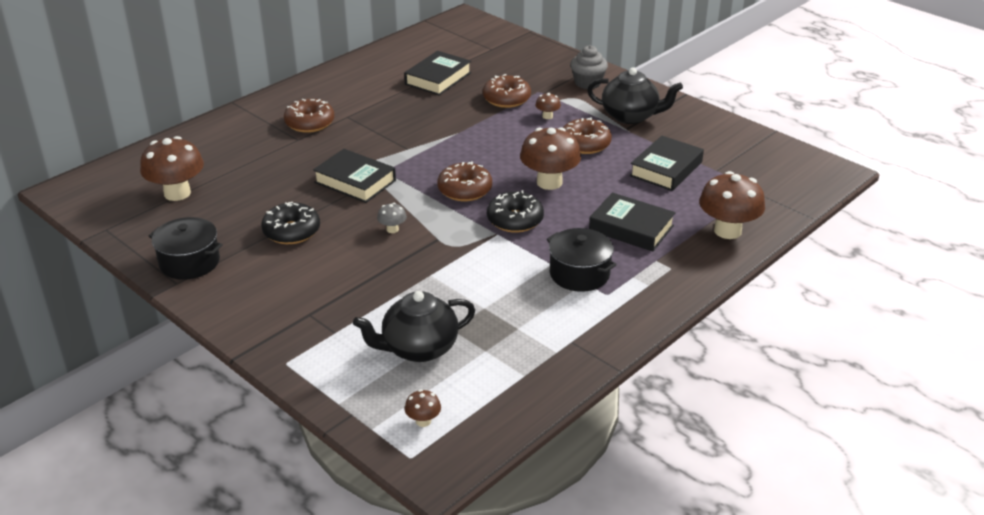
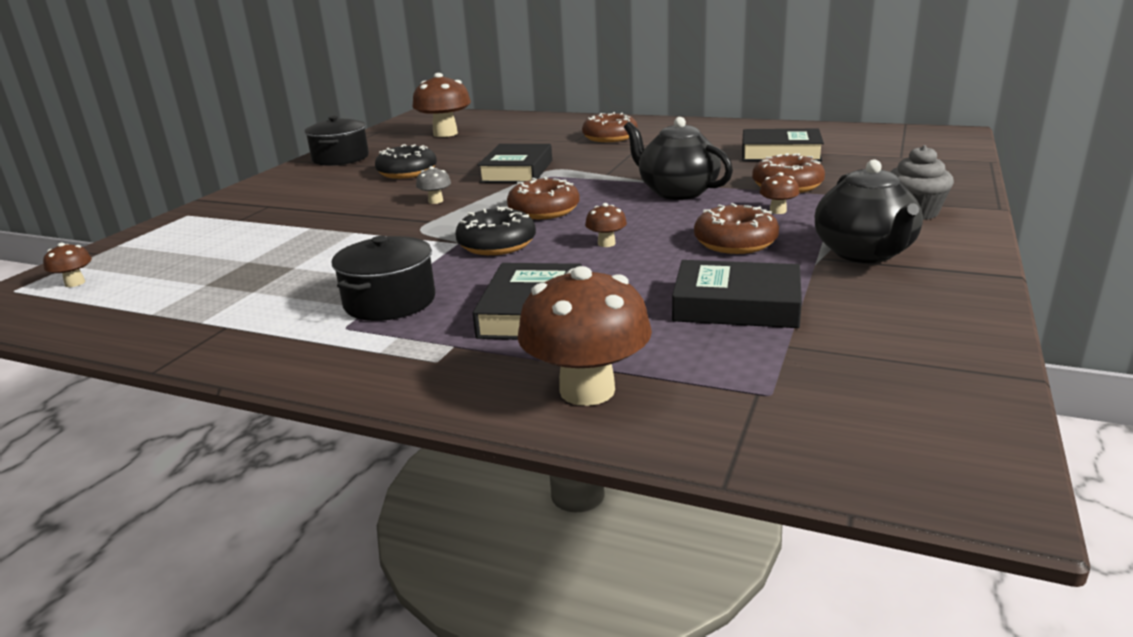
camera: 70 degrees right, 10 degrees down
black teapot [353,291,475,362] -> black teapot moved to [624,117,733,200]
brown mushroom [520,127,581,190] -> brown mushroom [585,203,627,247], size x0.46

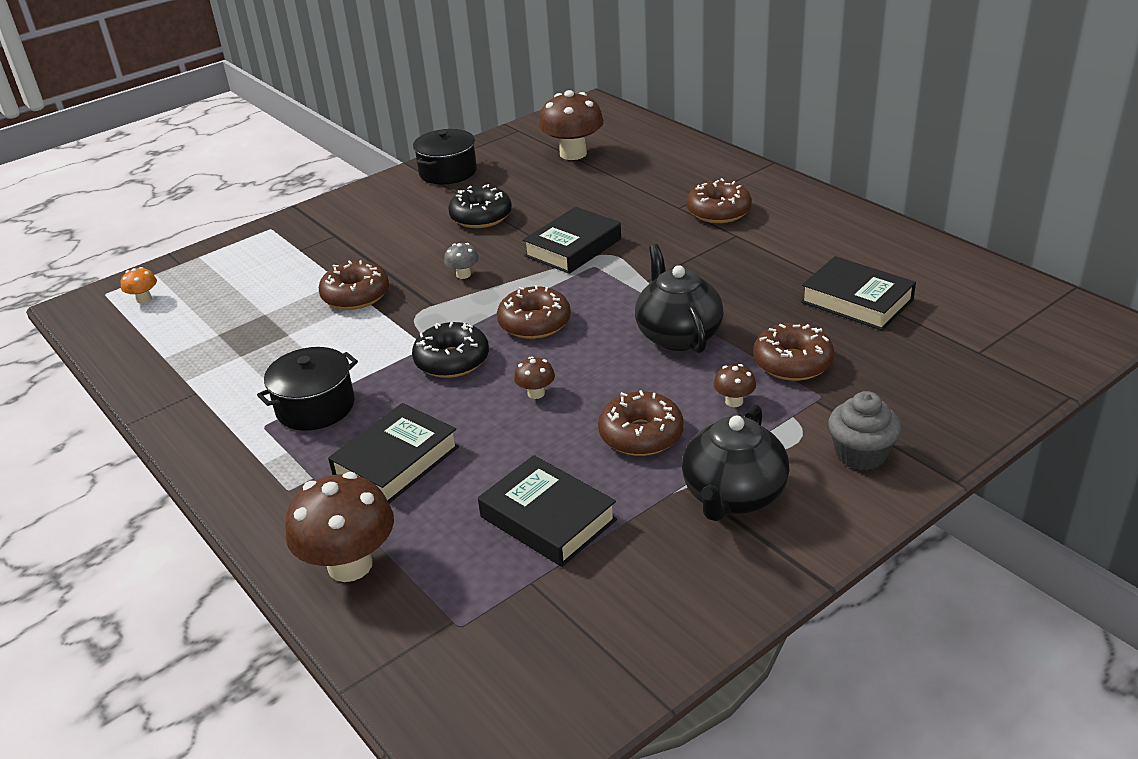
camera: 30 degrees right, 10 degrees up
brown mushroom [43,243,92,287] -> orange mushroom [120,267,157,304]
none -> brown donut [319,260,389,310]

